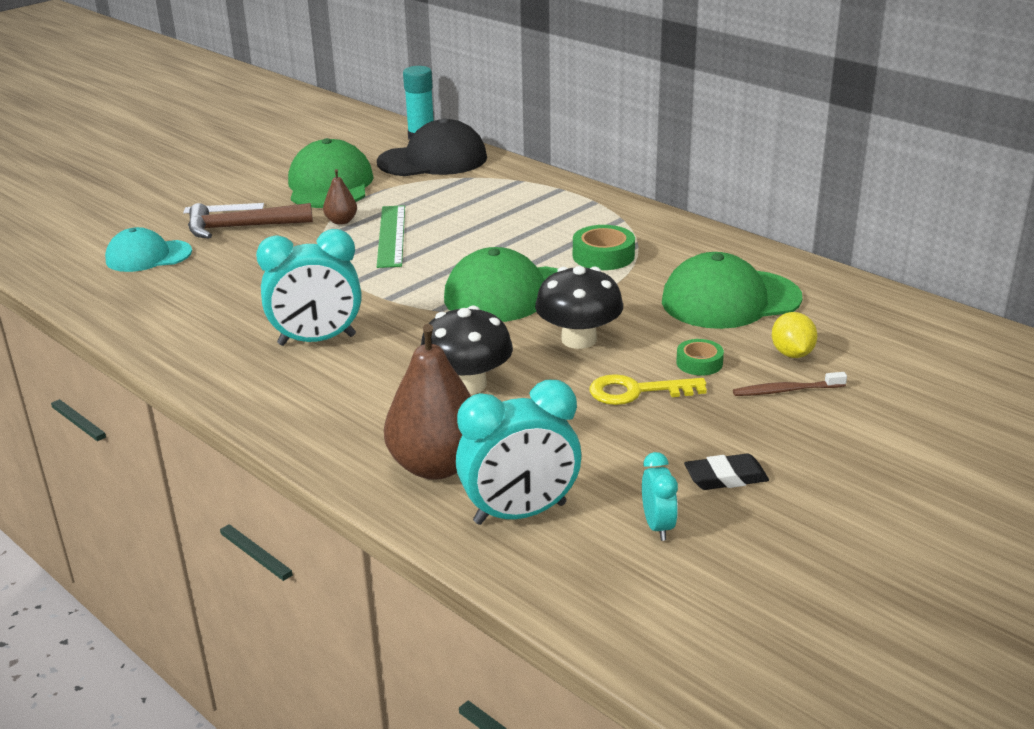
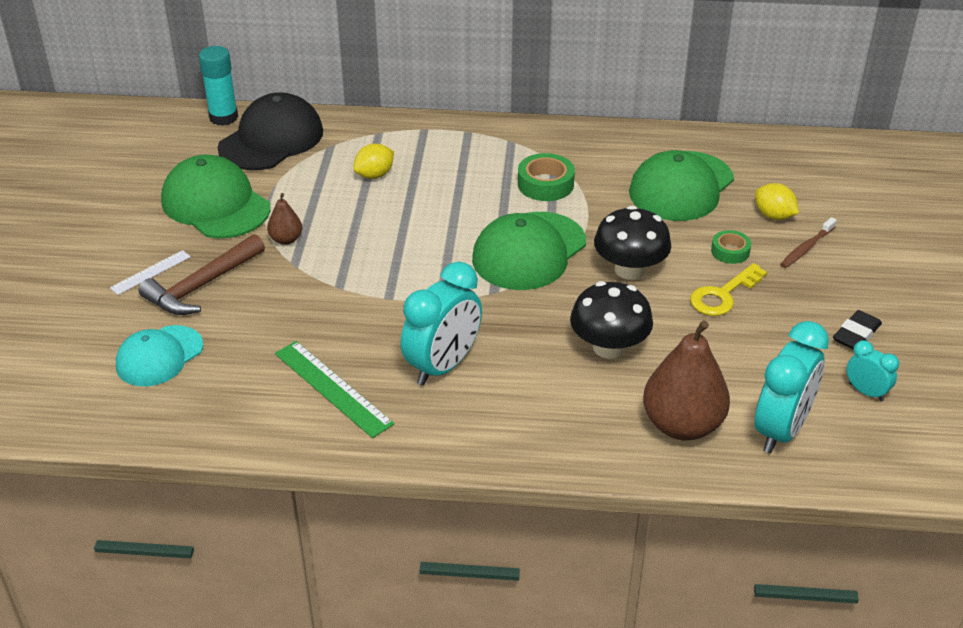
camera: 40 degrees left, 10 degrees up
green ruler [377,205,405,268] -> green ruler moved to [275,341,394,438]
none -> yellow lemon [353,144,394,179]

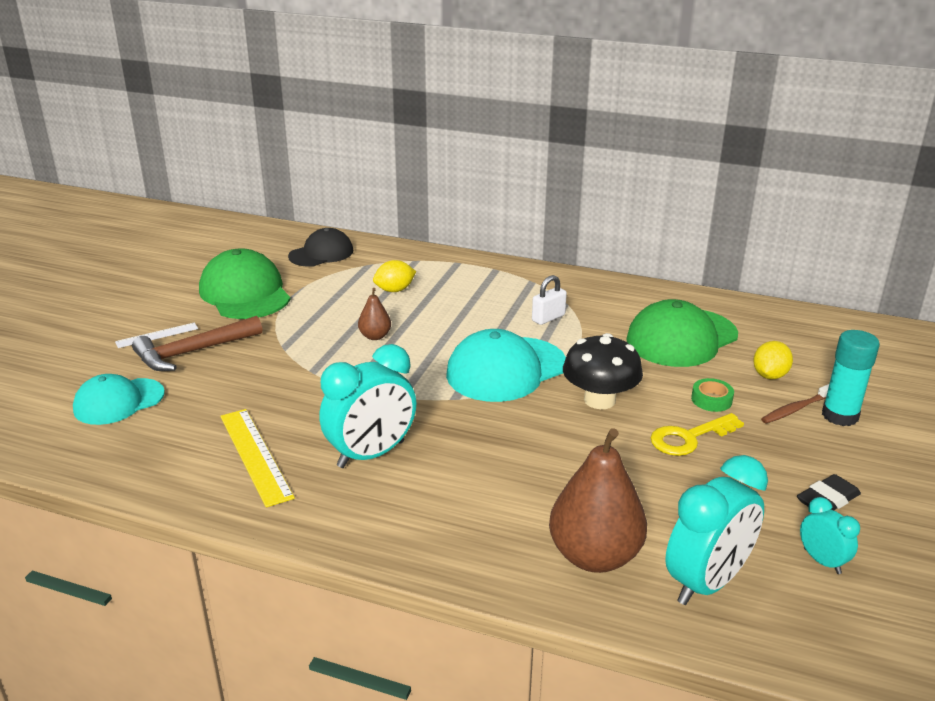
camera: 15 degrees right, 10 degrees down
turquoise glue stick [199,46,238,126] -> turquoise glue stick moved to [822,330,880,426]
black cap [218,92,323,170] -> black cap [288,228,353,267], size x0.65
brown pear [267,193,302,245] -> brown pear moved to [358,288,391,340]
green ruler [275,341,394,438] -> yellow ruler [220,409,295,507]
green cap [472,212,586,290] -> turquoise cap [446,329,566,402]
green tape [518,153,575,201] -> white padlock [532,275,567,325]
black mushroom [570,281,653,359] -> none
yellow lemon [755,183,799,220] -> yellow lemon turned 60 degrees clockwise [753,341,793,379]

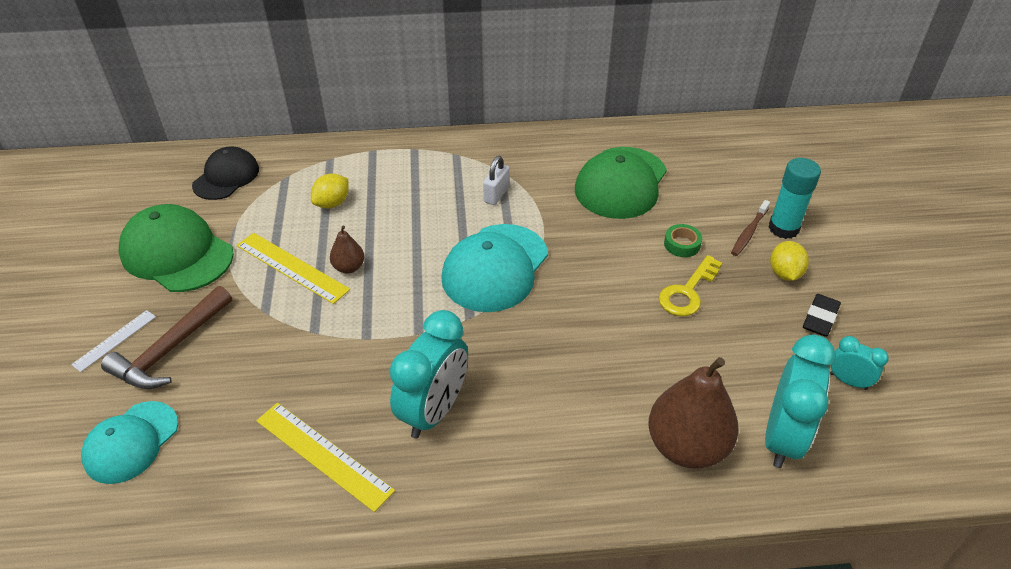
camera: 25 degrees left, 15 degrees up
black mushroom [563,333,643,409] -> none
yellow lemon [753,341,793,379] -> yellow lemon moved to [770,241,809,281]
none -> yellow ruler [236,233,350,304]

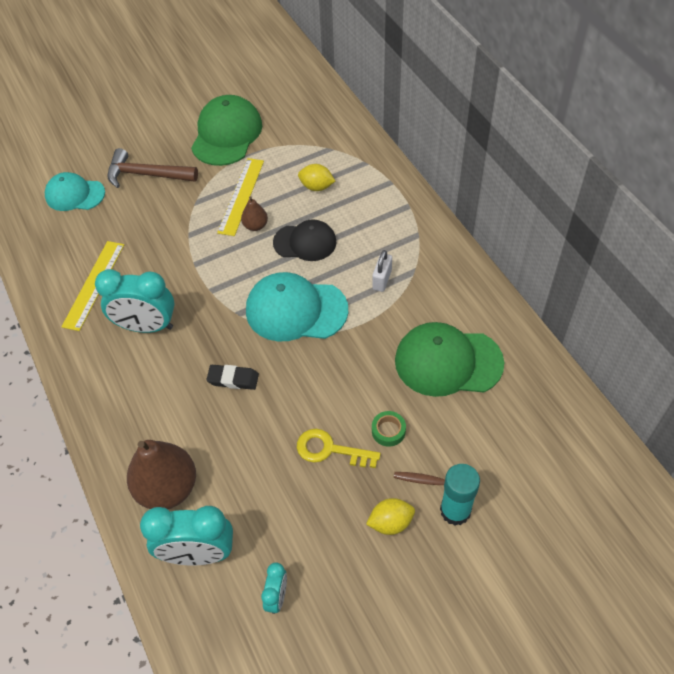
camera: 70 degrees right, 10 degrees up
white ruler [71,310,156,372] -> none
black cap [192,147,259,200] -> black cap moved to [273,219,337,261]
white padlock [483,156,510,205] -> white padlock turned 75 degrees counterclockwise [372,250,392,292]
black eraser [803,294,841,337] -> black eraser moved to [206,365,259,390]

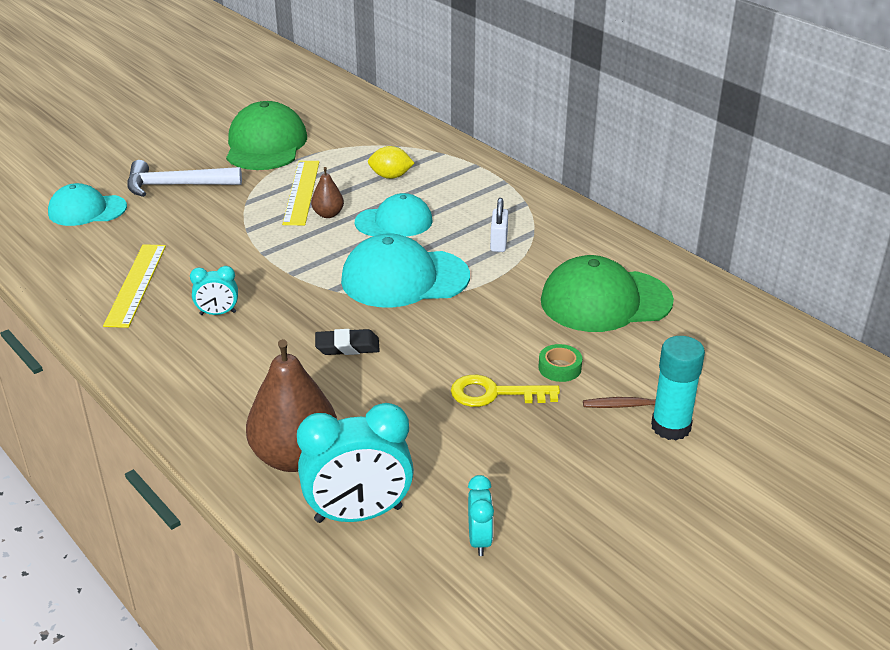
camera: 15 degrees left, 20 degrees down
turquoise clock [95,269,175,333] -> turquoise clock [190,266,238,315], size x0.51
brown hammer [107,148,198,188] -> white hammer [127,160,242,197]
black cap [273,219,337,261] -> turquoise cap [355,193,432,237]
yellow lemon [366,498,415,535] -> none

